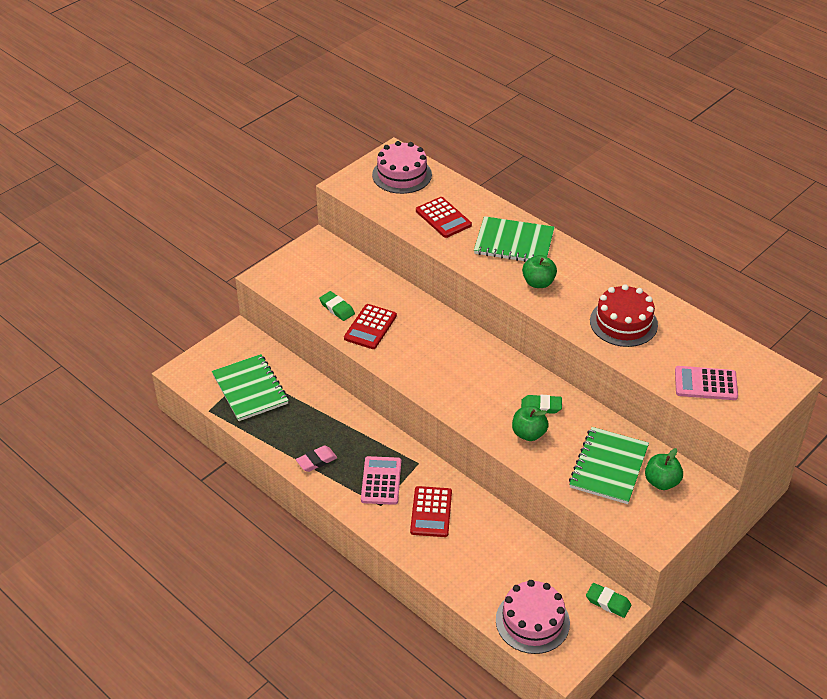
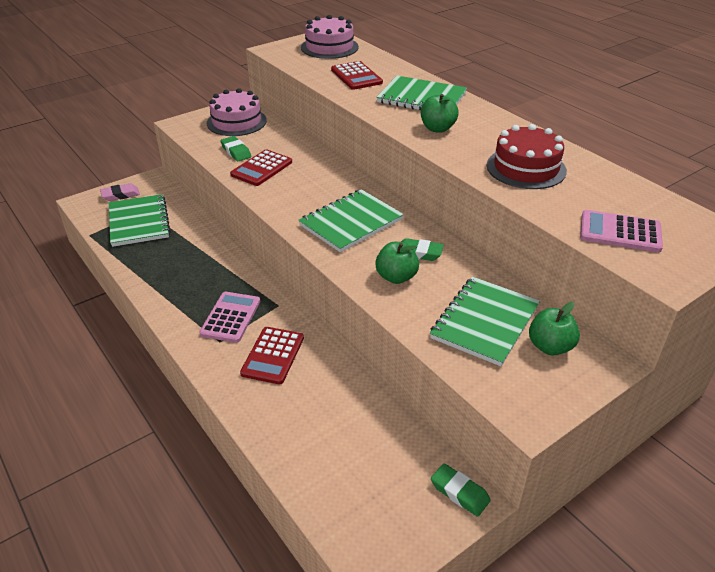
camera: 10 degrees right, 5 degrees down
pink eraser [296,446,337,472] -> pink eraser moved to [100,183,140,201]
pink cake [496,580,570,654] -> pink cake moved to [207,88,267,136]
none -> green notebook [298,189,404,253]

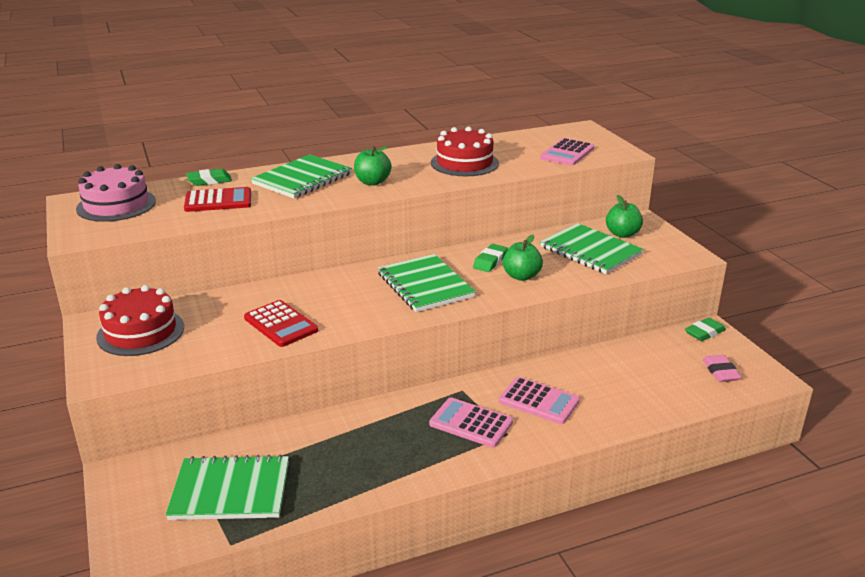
camera: 75 degrees left, 10 degrees down
pink eraser [100,183,140,201] -> pink eraser moved to [702,355,742,382]
pink cake [207,88,267,136] -> red cake [96,285,184,356]
green eraser [220,136,252,161] -> green eraser moved to [186,169,232,186]
red calculator [240,327,304,385] -> pink calculator [499,377,580,424]

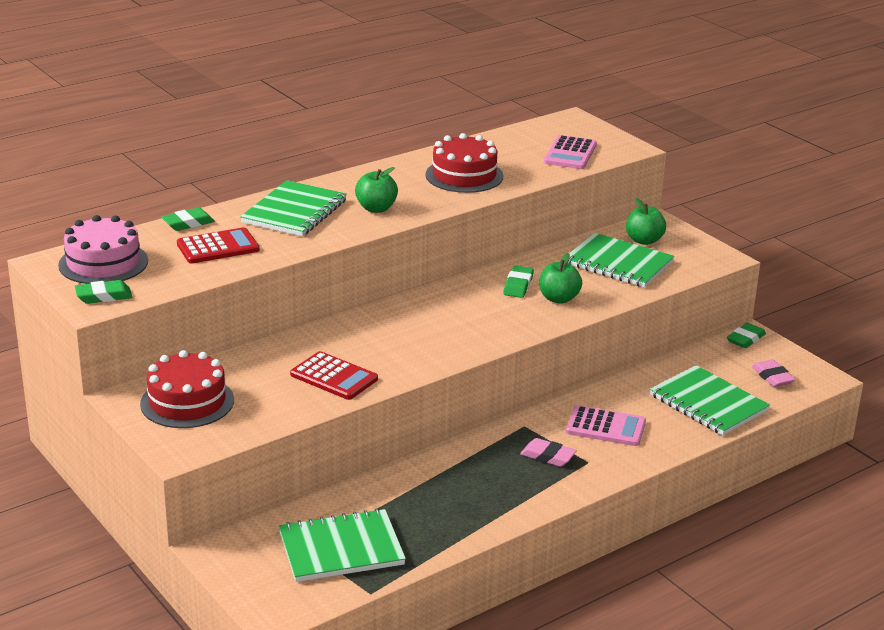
camera: 15 degrees left, 0 degrees up
green notebook [378,254,476,312] -> green notebook moved to [650,365,770,435]
pink calculator [429,397,513,448] -> pink eraser [520,438,577,467]
none -> green eraser [75,280,132,304]

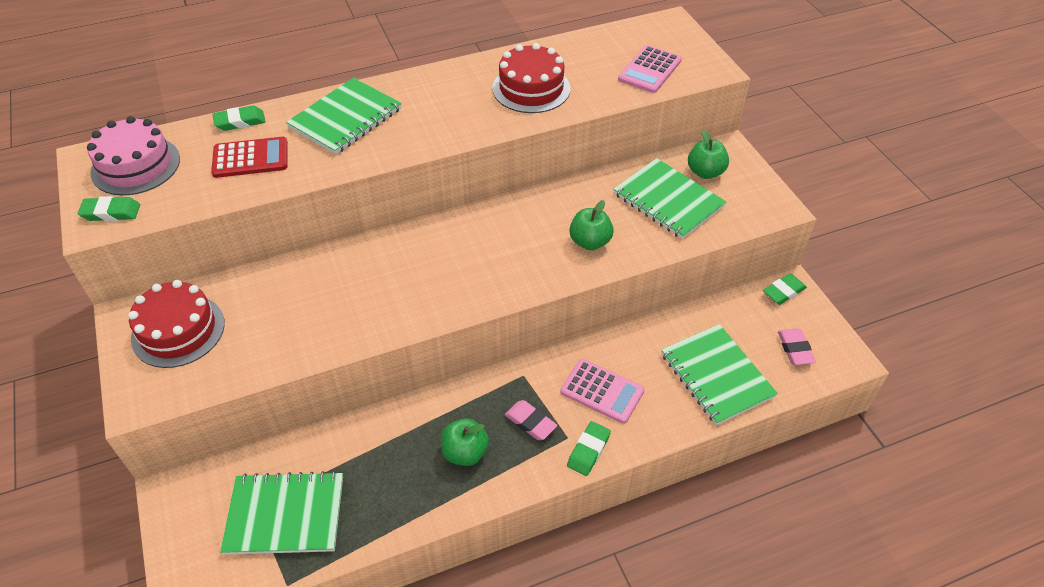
camera: 15 degrees right, 20 degrees up
red calculator [290,351,378,400] -> none
green apple [355,167,398,213] -> green apple moved to [441,418,489,466]
green eraser [503,266,534,298] -> green eraser moved to [567,421,611,476]

